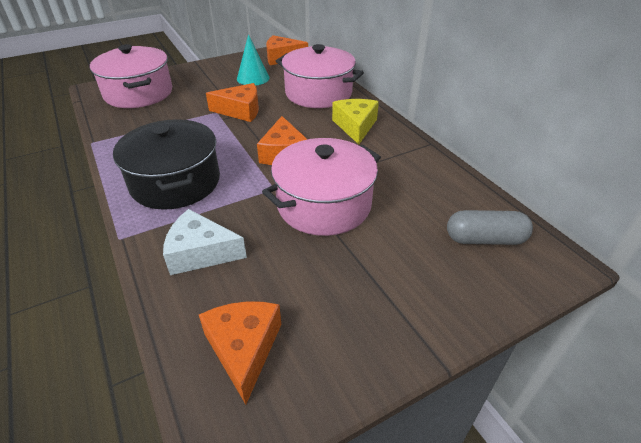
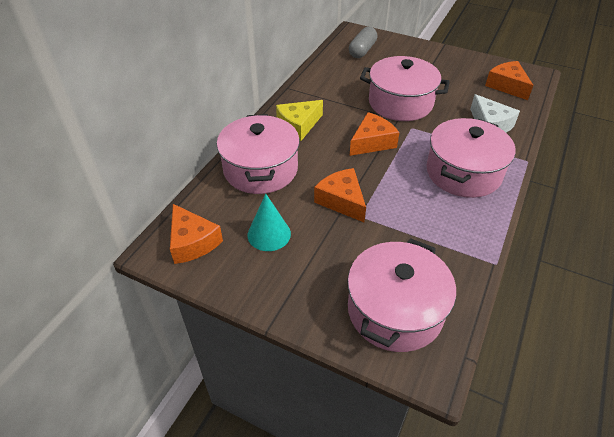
camera: 125 degrees left, 5 degrees up
black pot [113,119,220,210] -> pink pot [426,118,516,198]
orange cheese [199,301,281,404] -> orange cheese turned 105 degrees clockwise [485,61,534,100]
grey capsule [447,210,533,245] -> grey capsule turned 60 degrees clockwise [349,27,377,58]

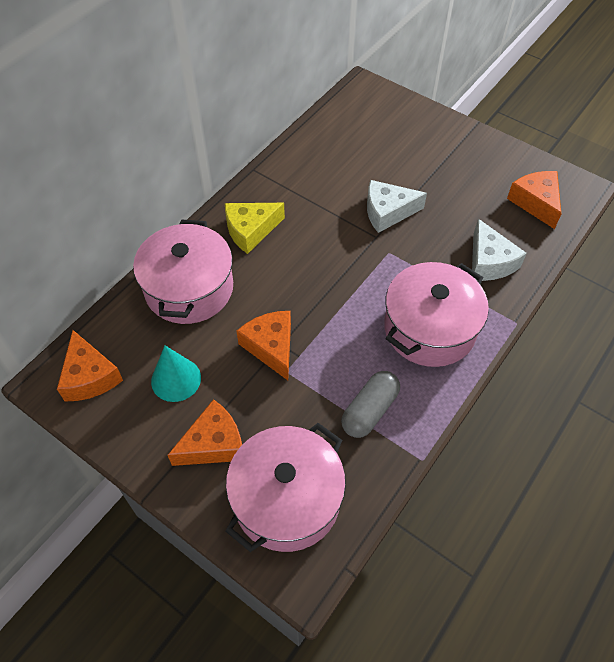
camera: 10 degrees right, 10 degrees up
grey capsule [349,27,377,58] -> grey capsule moved to [341,371,400,438]
orange cheese [350,112,399,156] -> orange cheese moved to [168,399,242,466]
pink pot [360,56,450,121] -> white cheese [367,180,427,233]

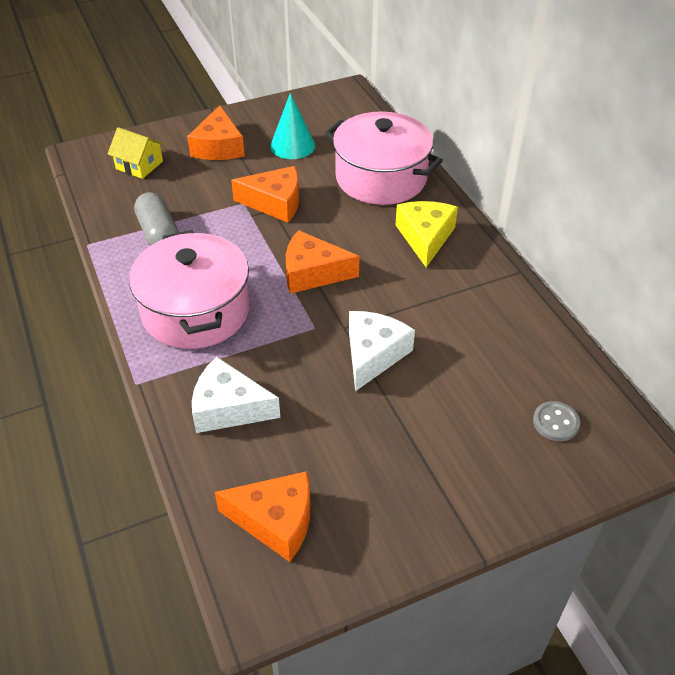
camera: 120 degrees right, 10 degrees down
orange cheese [57,330,123,401] -> orange cheese moved to [286,230,360,294]
pink pot [225,423,346,552] -> yellow house [108,127,164,179]
none -> grey button [533,401,580,441]

